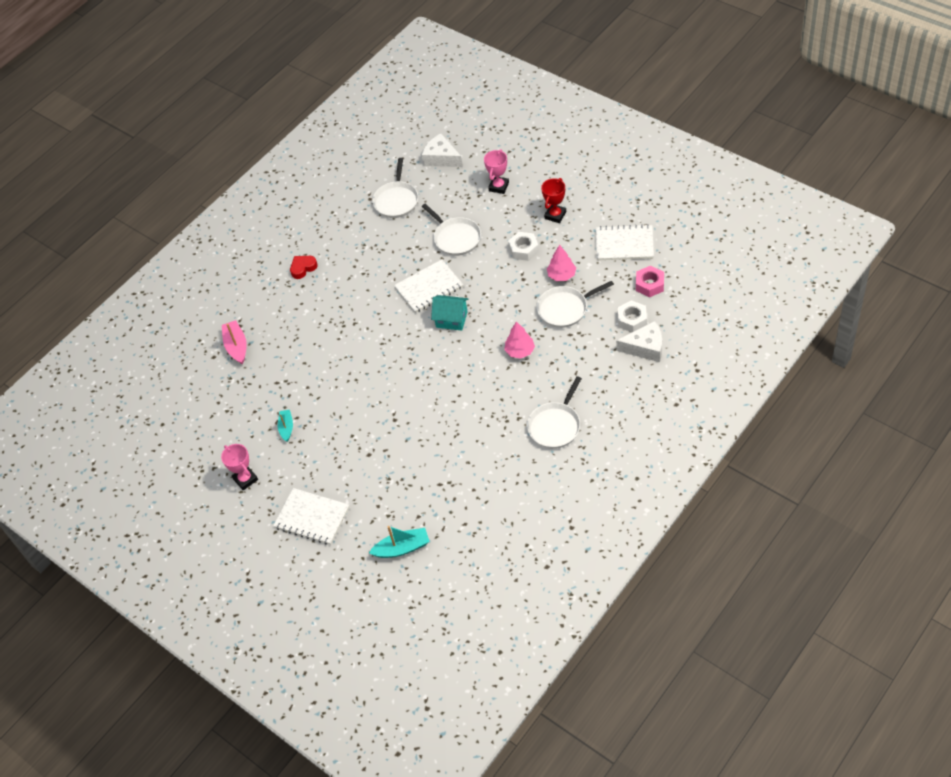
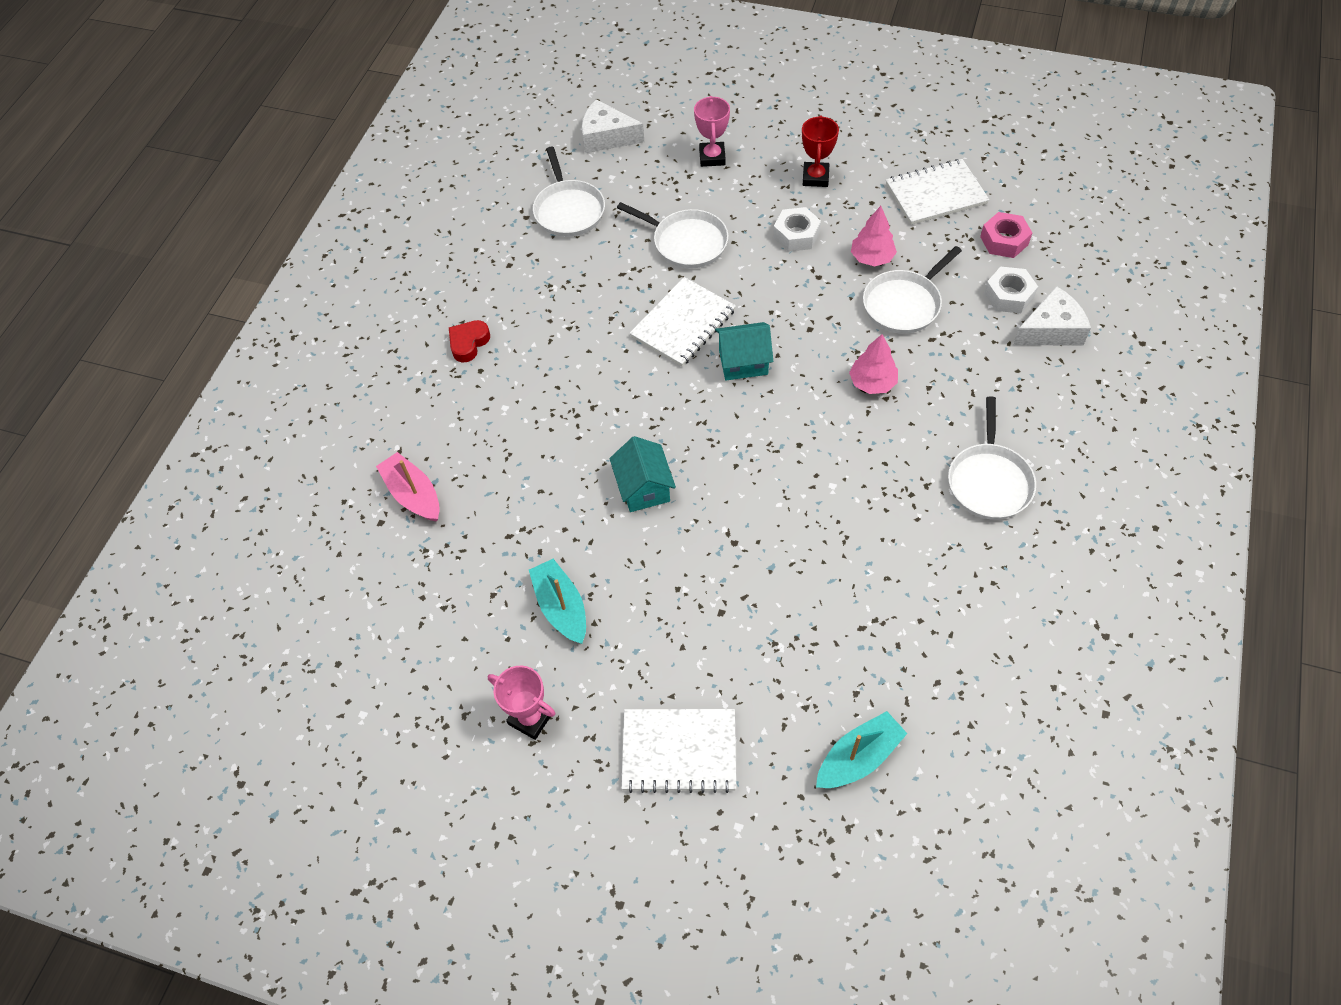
camera: 25 degrees left, 5 degrees up
turquoise boat [278,410,293,442] -> turquoise boat [529,559,586,644], size x1.51
none -> turquoise house [609,436,676,512]

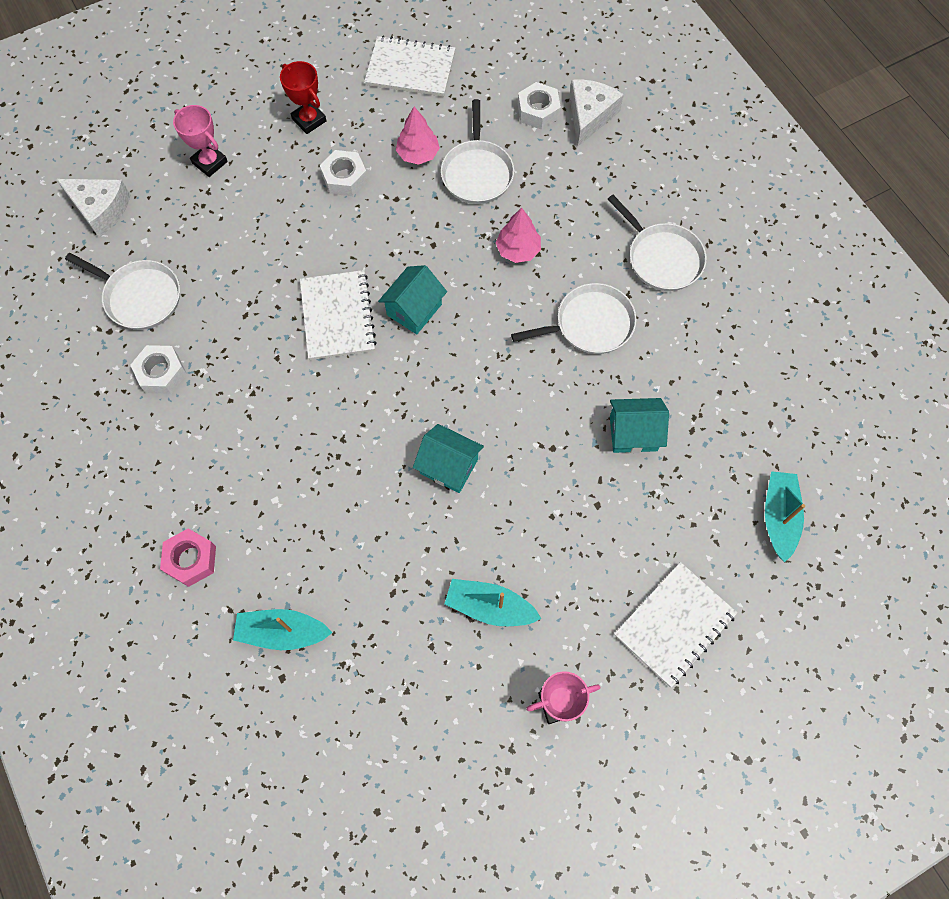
camera: 50 degrees left, 10 degrees up
pink boat [376,452,440,522] -> turquoise boat [233,609,332,650]
red heart [449,320,490,362] -> none
white cheese [582,99,644,153] -> white cheese turned 120 degrees counterclockwise [56,179,130,237]
white pan [617,202,729,269] -> white pan moved to [511,283,636,354]
white notebook [886,159,990,225] -> white notebook turned 75 degrees clockwise [364,35,455,97]
pink nut [980,212,1032,258] -> pink nut moved to [160,528,216,587]
none -> white nut [130,345,187,394]
none -> turquoise house [610,398,669,453]

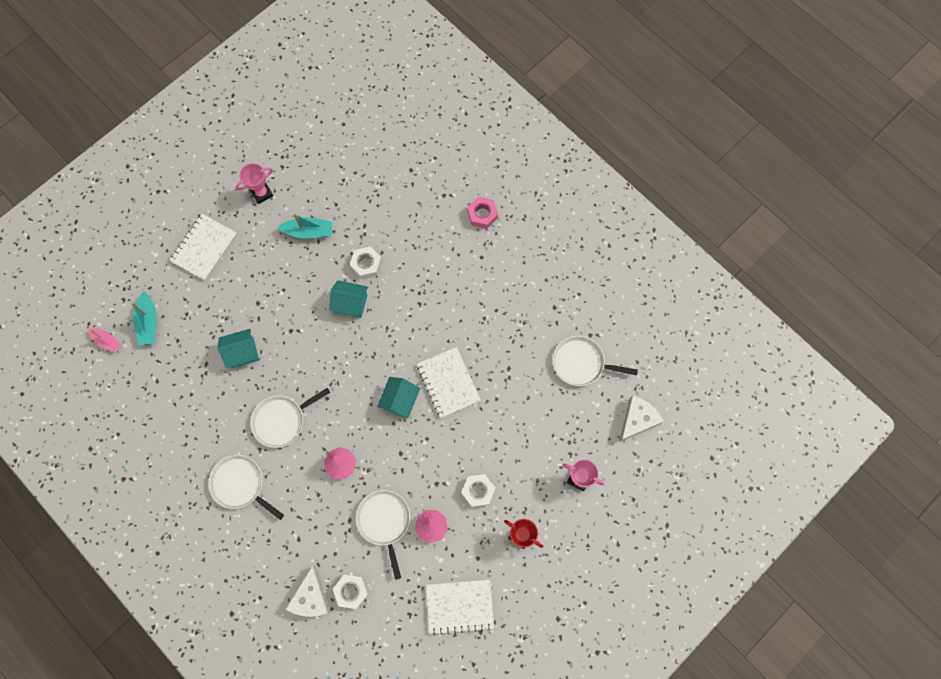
camera: 165 degrees right, 5 degrees up
white cheese [56,179,130,237] -> white cheese turned 120 degrees clockwise [619,395,664,442]
white nut [130,345,187,394] -> white nut moved to [350,247,382,279]
turquoise boat [233,609,332,650] -> none
none -> pink boat [88,328,121,352]

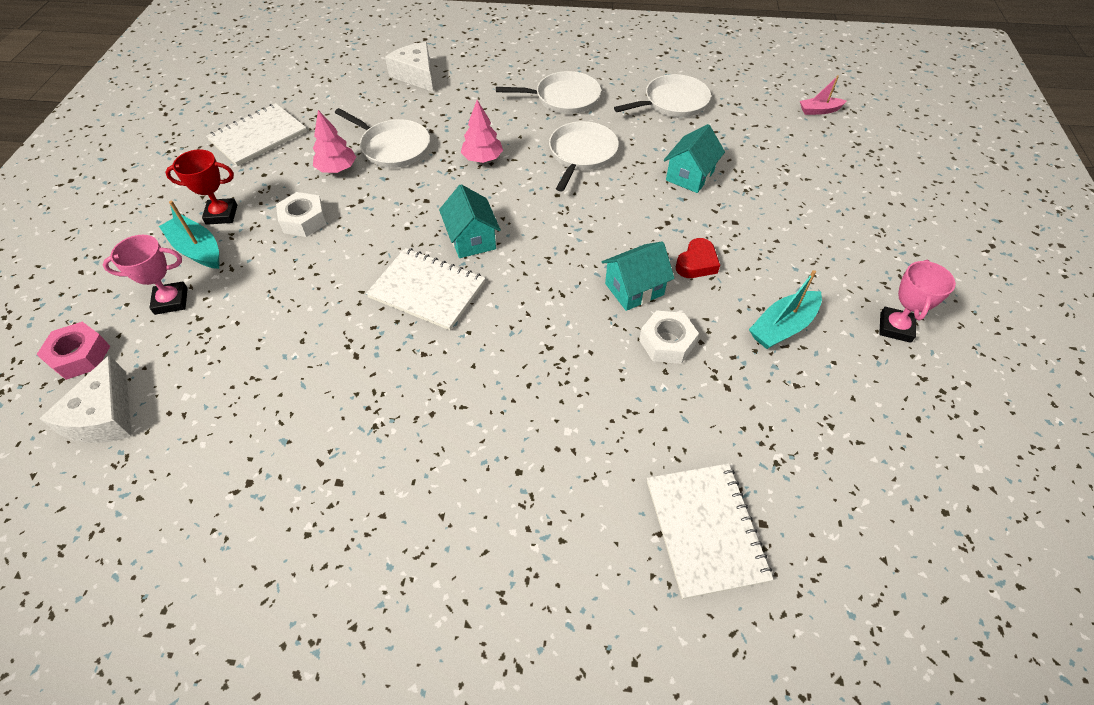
camera: 140 degrees right, 20 degrees down
turquoise boat [131,291,157,345] -> turquoise boat moved to [159,201,219,269]
white notebook [169,214,237,281] -> white notebook moved to [647,463,774,599]
white nut [333,575,369,609] -> none
pink nut [467,197,498,229] -> pink nut moved to [36,322,110,380]
white pan [553,336,638,386] -> white pan moved to [614,74,711,117]
none -> red heart [676,238,720,278]

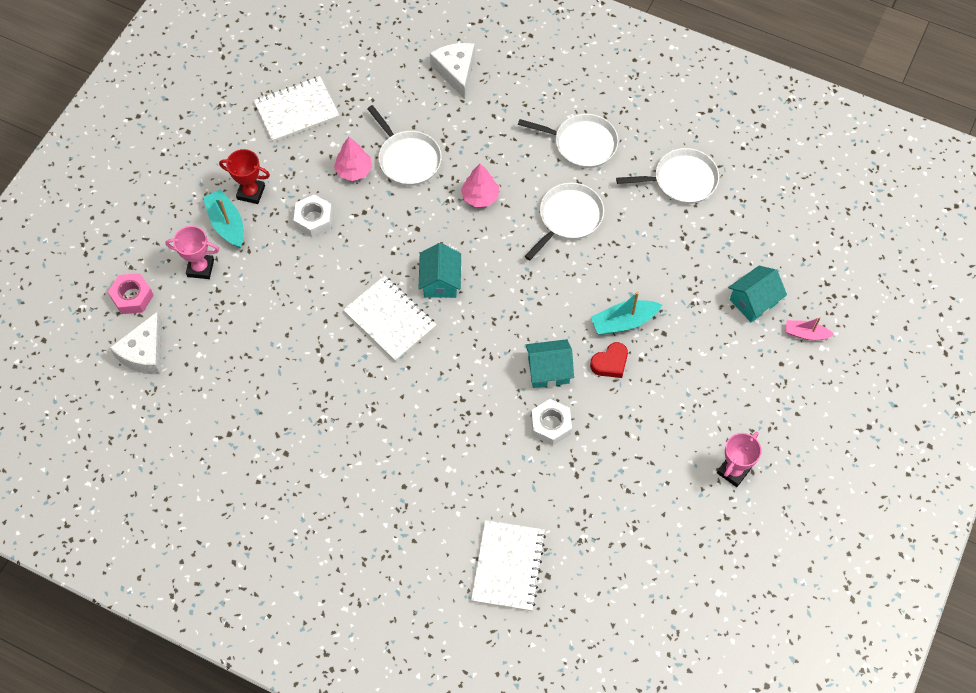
camera: 20 degrees right, 10 degrees up
turquoise house [664,124,725,193] -> turquoise house moved to [728,266,787,323]
turquoise boat [749,270,822,349] -> turquoise boat moved to [591,292,662,335]
pink boat [800,75,847,115] -> pink boat moved to [785,317,834,340]

